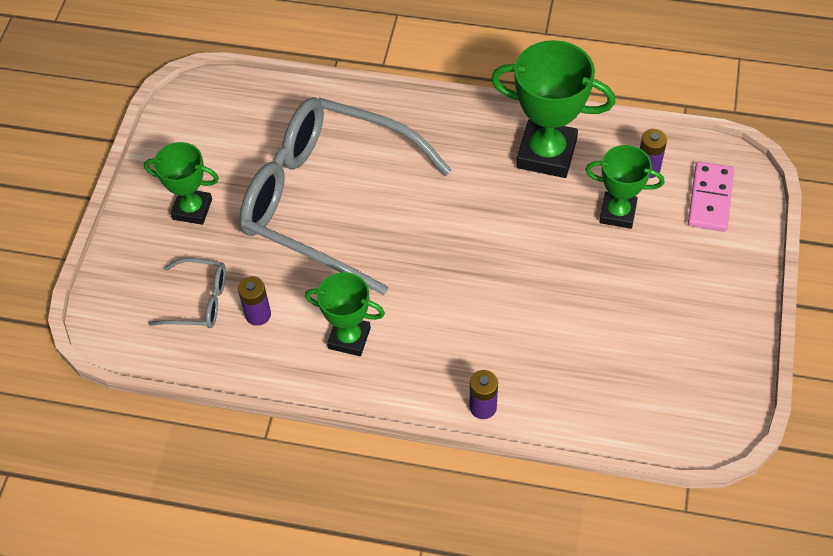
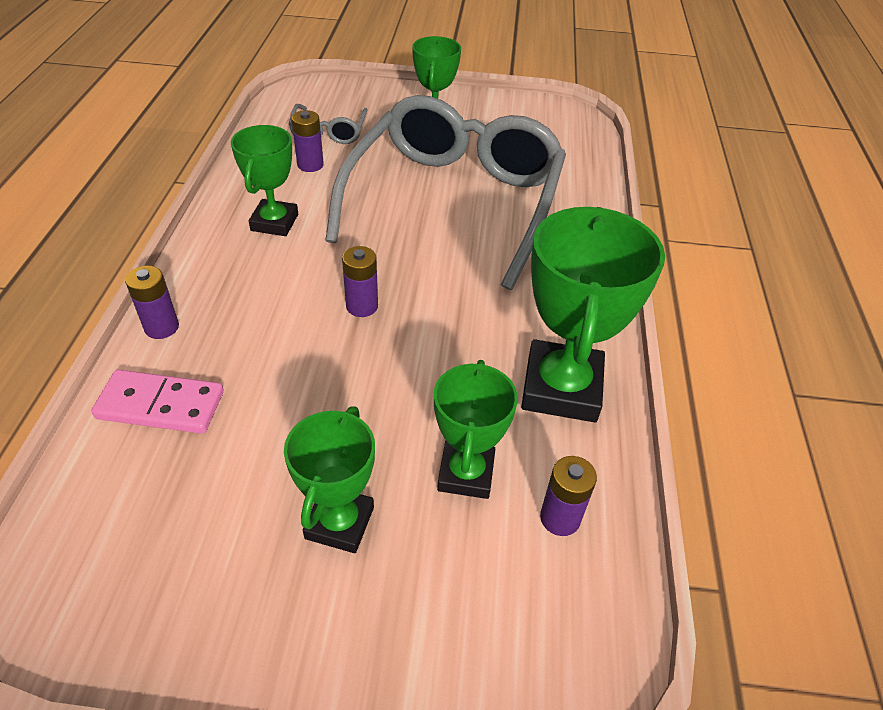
camera: 80 degrees right, 10 degrees down
pink domino [688,162,734,232] -> pink domino moved to [91,370,224,434]
none -> green trophy [284,406,375,553]
none -> purple battery [342,246,378,317]

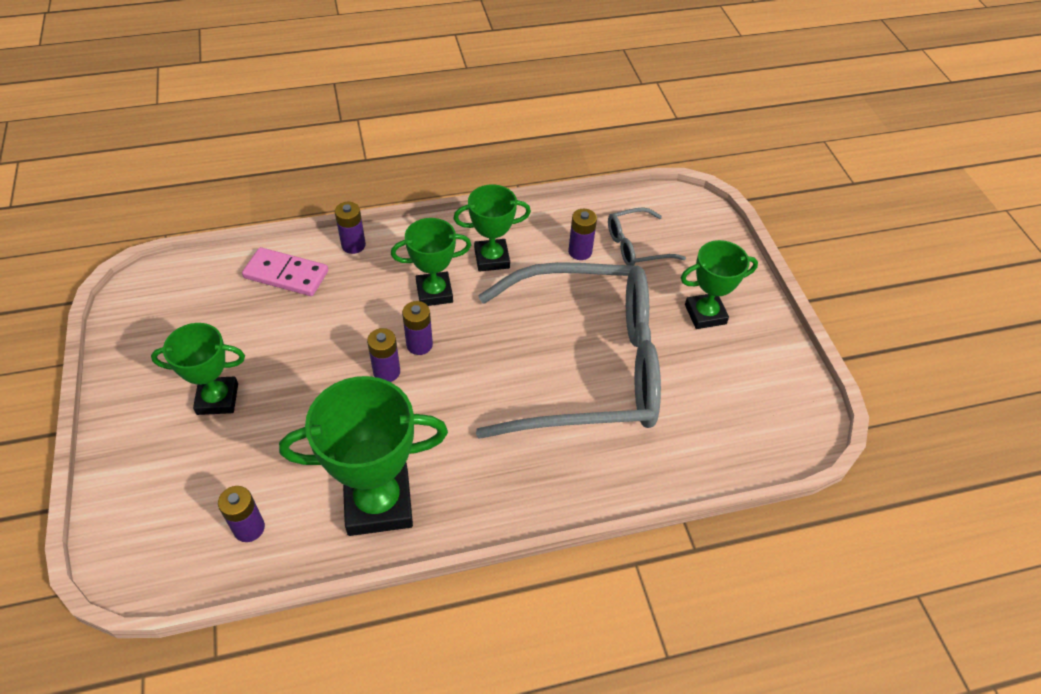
camera: 70 degrees right, 5 degrees up
pink domino [91,370,224,434] -> pink domino turned 60 degrees counterclockwise [242,247,328,296]
green trophy [434,360,518,499] -> green trophy moved to [391,218,471,306]
none -> purple battery [367,328,400,382]

